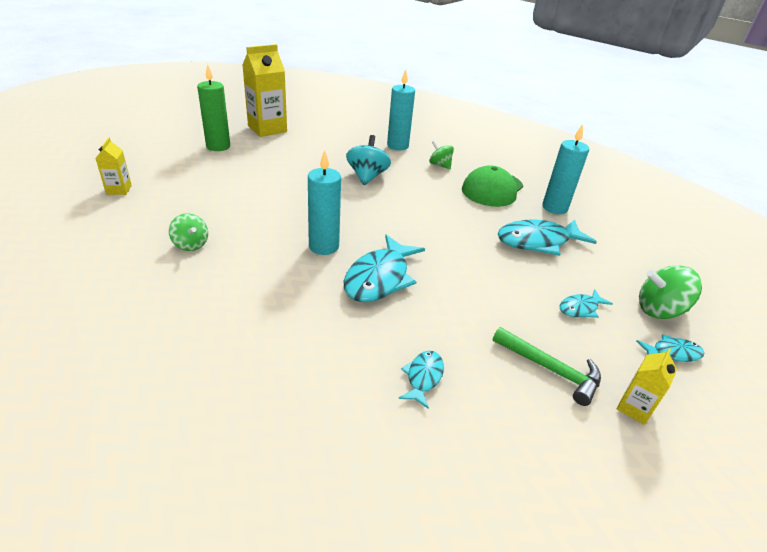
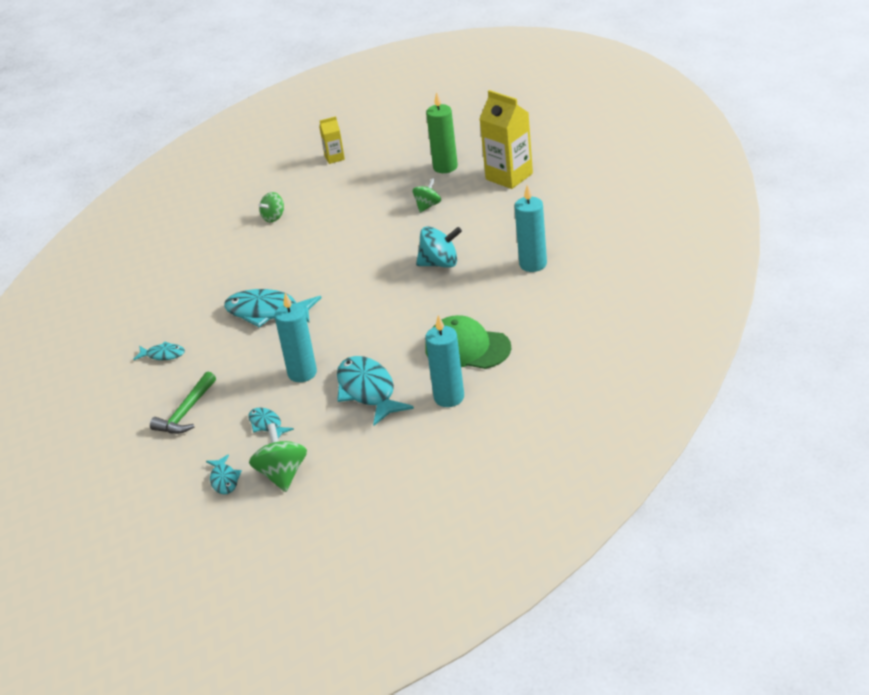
camera: 85 degrees right, 0 degrees up
turquoise candle [308,150,341,255] -> turquoise candle moved to [275,293,317,382]
green spinning top [429,140,454,169] -> green spinning top moved to [412,178,441,213]
yellow carton [617,348,677,425] -> none

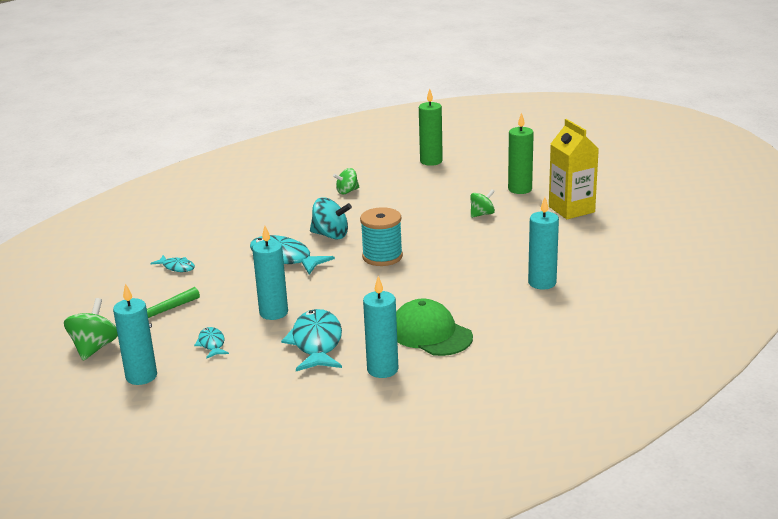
camera: 20 degrees right, 10 degrees down
turquoise fish [206,454,242,494] -> turquoise candle [113,283,157,385]
green spinning top [249,423,307,492] -> green spinning top moved to [64,298,118,361]
yellow carton [319,116,345,164] -> green candle [419,89,443,166]
turquoise spinning top [416,226,462,268] -> turquoise spinning top moved to [310,197,352,239]
none -> turquoise spool [360,207,403,266]

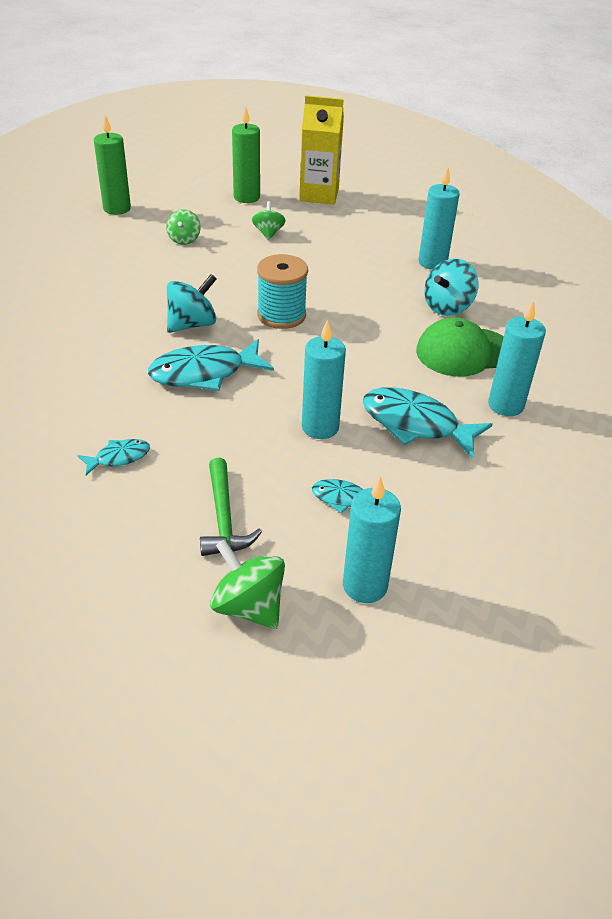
camera: 60 degrees left, 15 degrees up
green spinning top [333,168,359,194] -> green spinning top moved to [166,209,201,245]
none -> turquoise spinning top [424,258,478,316]

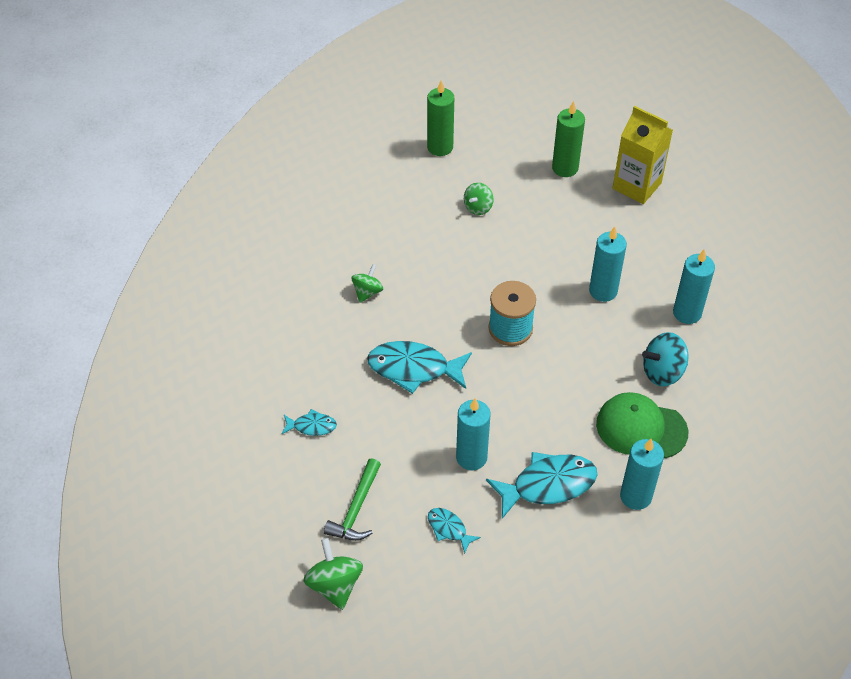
camera: 30 degrees right, 10 degrees up
turquoise spinning top [167,274,217,333] -> none
green spinning top [252,201,286,240] -> green spinning top moved to [351,264,383,303]
turquoise candle [343,476,401,603] -> turquoise candle moved to [589,226,627,302]
turquoise fish [363,387,493,458] -> turquoise fish turned 105 degrees clockwise [486,452,598,519]

